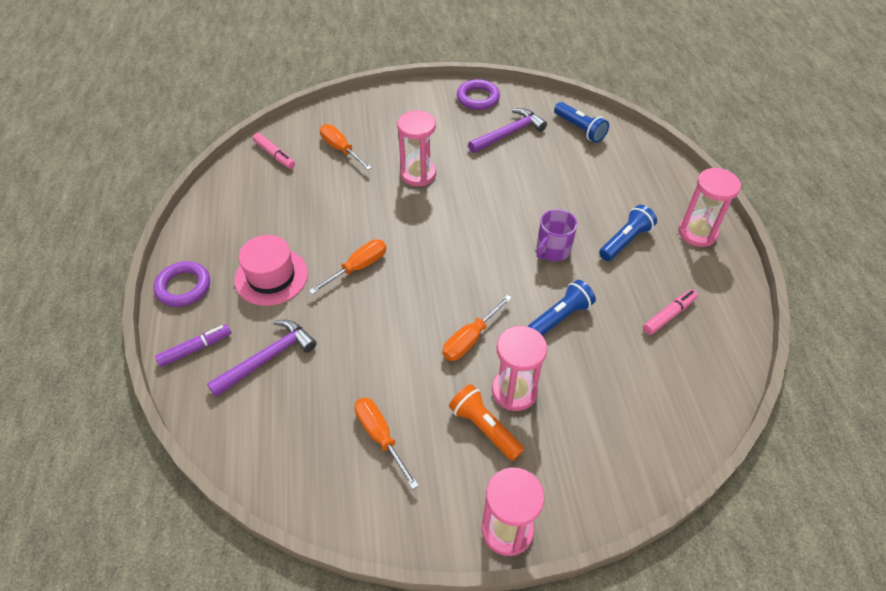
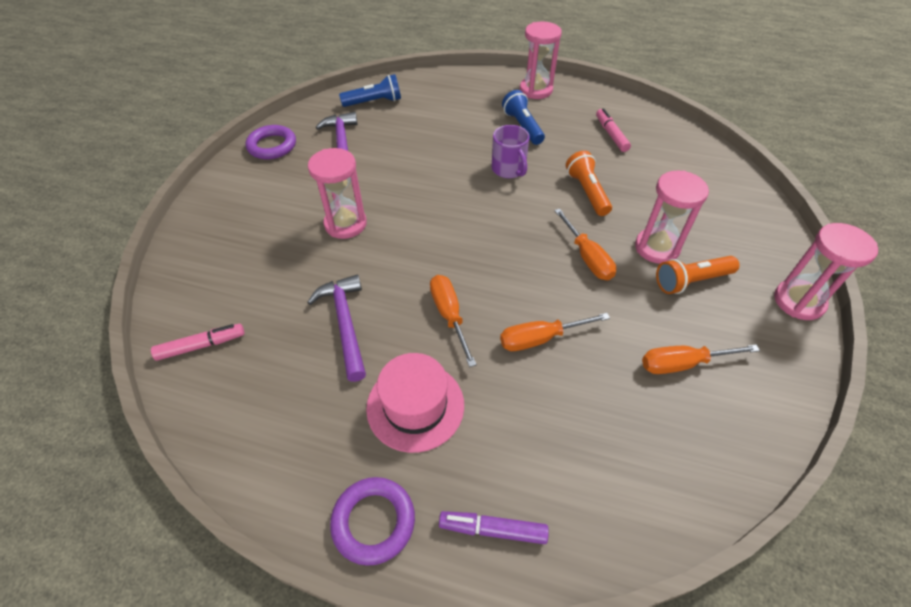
camera: 65 degrees left, 0 degrees up
purple marker [155,324,231,367] -> purple marker turned 75 degrees counterclockwise [439,511,549,544]
purple hammer [207,320,317,397] -> purple hammer moved to [307,274,366,382]
orange screwdriver [320,124,372,170] -> orange screwdriver moved to [500,313,610,351]
blue flashlight [527,280,596,336] -> orange flashlight [566,151,612,216]

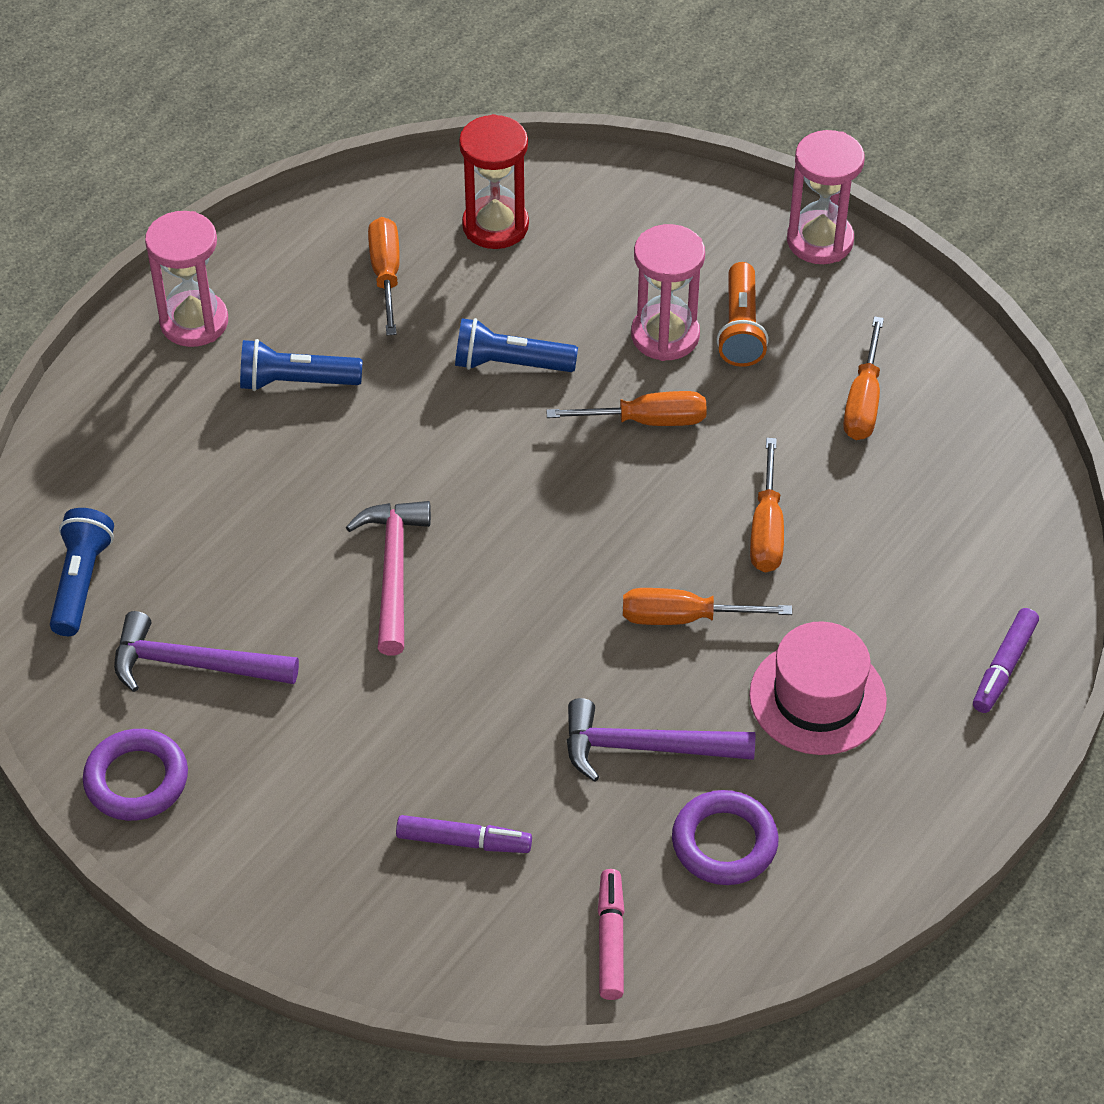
camera: 70 degrees left, 0 degrees up
pink hourglass [308,148,367,239] -> none
purple ring [330,477,415,566] -> purple ring moved to [672,790,779,885]
purple mug [492,125,529,178] -> none
orange flashlight [566,151,612,216] -> blue flashlight [455,318,578,372]
pink marker [596,108,631,152] -> orange screwdriver [368,217,400,335]
none -> pink hammer [346,501,431,656]
none -> purple marker [396,815,532,853]
none -> red hourglass [459,114,529,249]

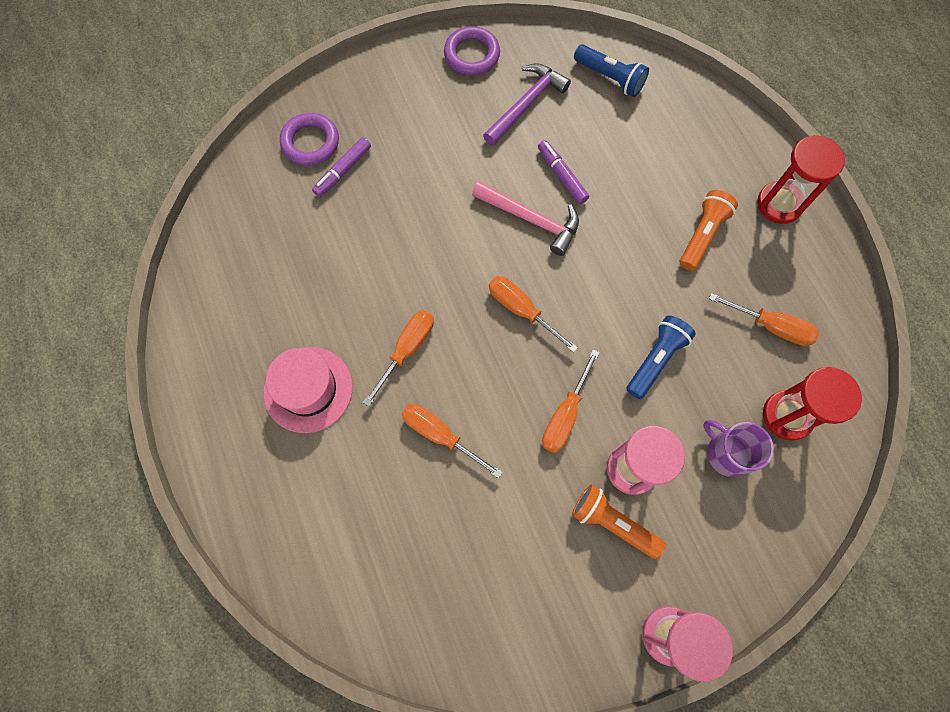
camera: 120 degrees right, 20 degrees up
pink hourglass [145,211,228,347] -> red hourglass [757,135,845,224]
blue flashlight [240,339,363,391] -> orange flashlight [680,190,738,271]
purple hammer [567,698,755,782] -> none
pink marker [598,869,625,1000] -> none
purple ring [672,790,779,885] -> purple ring moved to [280,113,339,166]
orange screwdriver [843,316,884,440] -> orange screwdriver moved to [489,276,578,353]
purple marker [973,608,1039,713] -> purple marker moved to [538,140,589,204]
none -> purple mug [703,420,774,477]

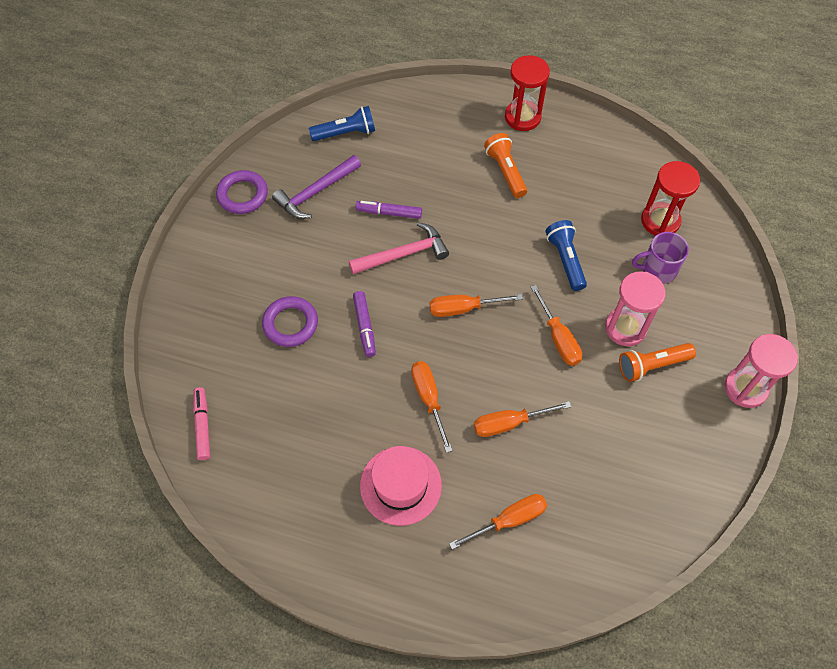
camera: 50 degrees left, 10 degrees down
purple ring [280,113,339,166] -> purple ring moved to [262,296,318,347]
purple marker [312,137,371,197] -> purple marker moved to [353,291,376,357]
purple hammer [483,63,571,146] -> purple hammer turned 120 degrees counterclockwise [272,155,361,219]
orange screwdriver [709,293,819,346] -> orange screwdriver moved to [449,494,547,550]
none -> pink marker [193,387,210,460]

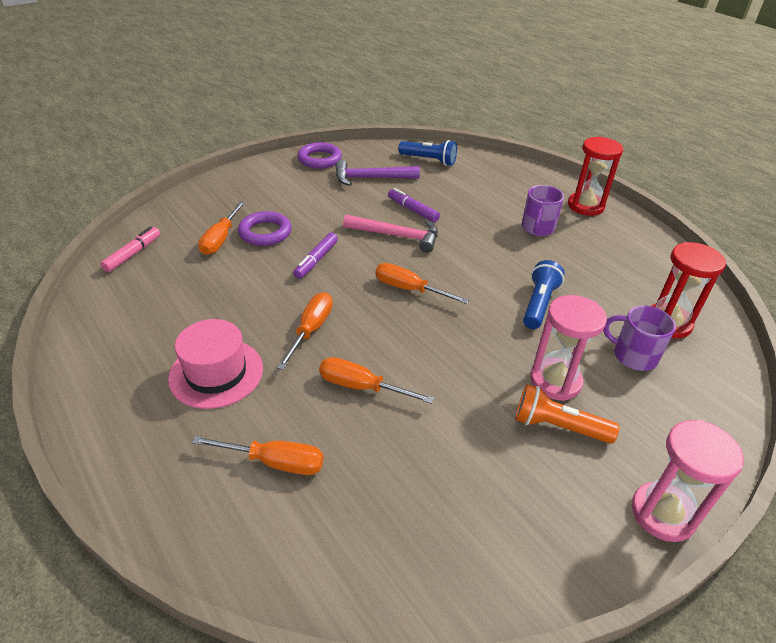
camera: 35 degrees right, 20 degrees down
orange flashlight [484,133,527,198] -> purple mug [522,185,564,236]
orange screwdriver [531,285,582,366] -> orange screwdriver moved to [198,201,245,255]

